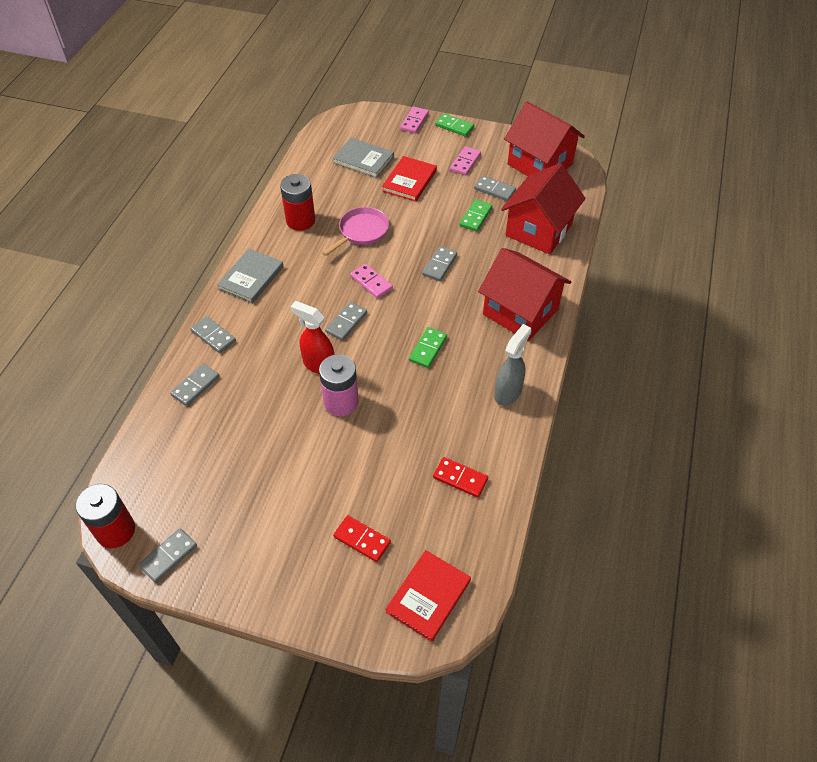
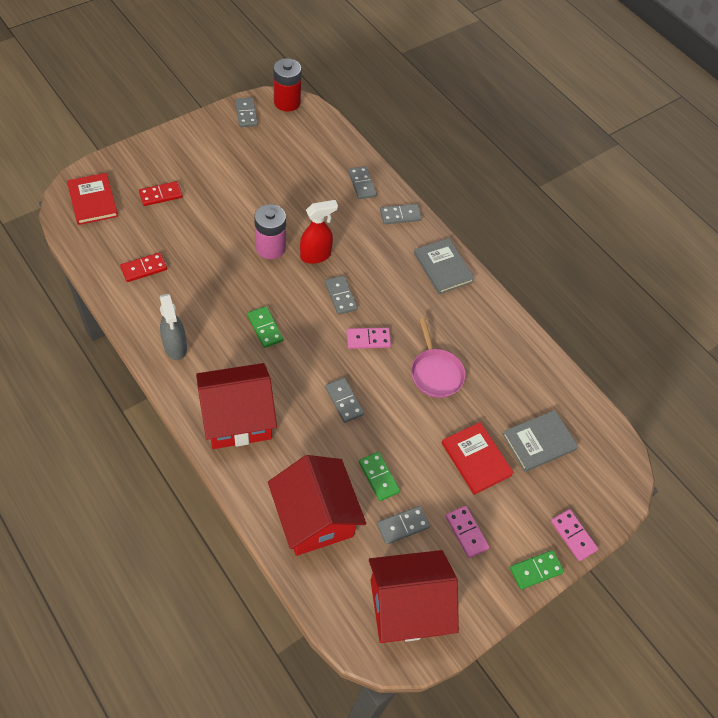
camera: 120 degrees right, 5 degrees up
red battery [280,174,315,231] -> none

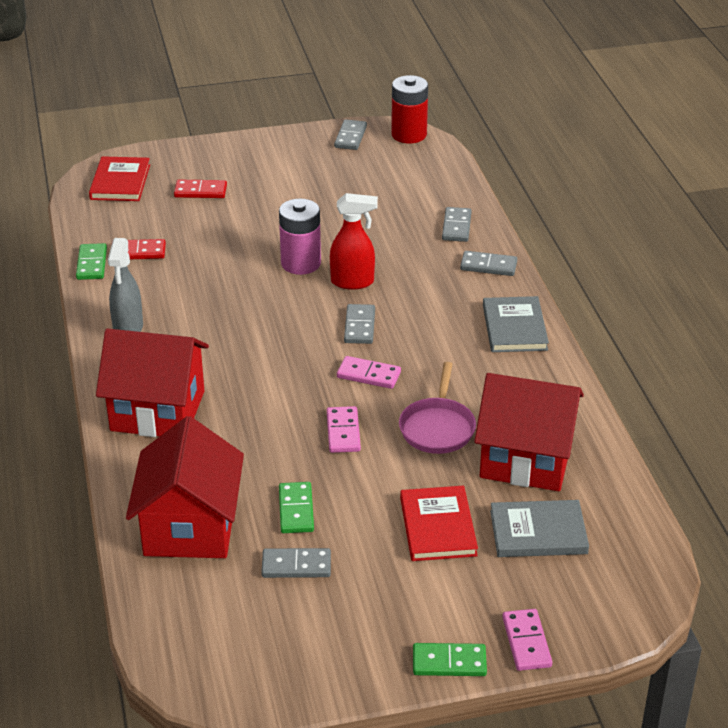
camera: 30 degrees right, 20 degrees down
green domino [247,306,283,348] -> green domino moved to [76,243,107,280]
grey domino [325,378,364,423] -> none
red house [369,550,459,643] -> red house moved to [474,373,584,491]
pink domino [445,506,489,558] -> pink domino moved to [327,406,361,453]

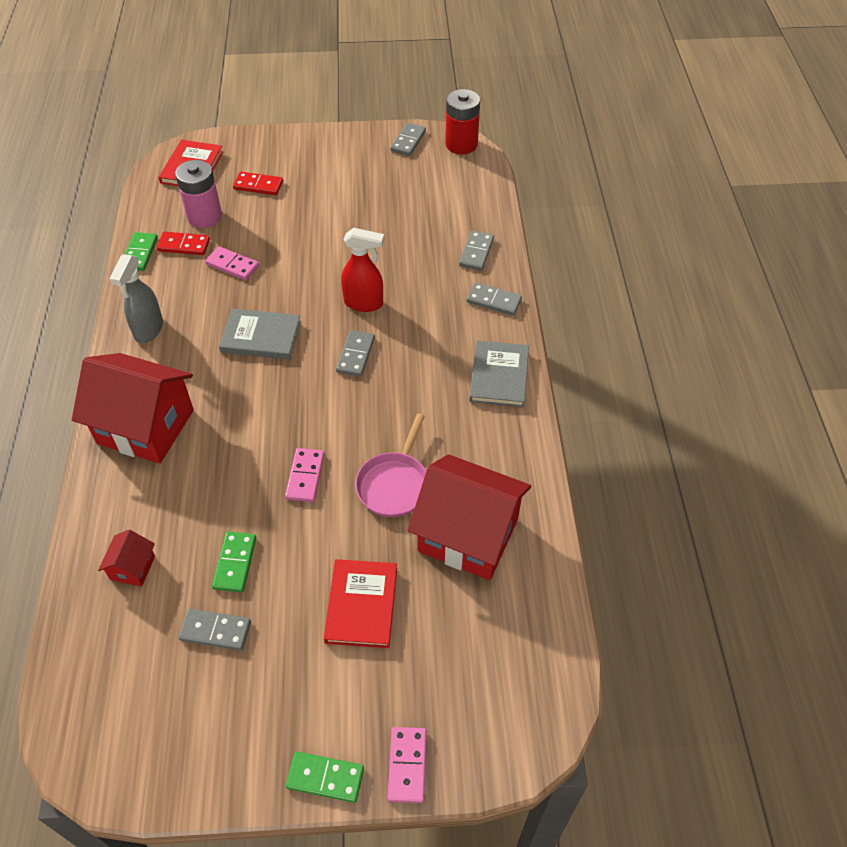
camera: 10 degrees right, 15 degrees up
red house [126,416,244,558] -> red house [98,530,155,587], size x0.44
pink battery [279,199,321,275] -> pink battery moved to [175,160,222,228]
pink domino [337,356,401,389] -> pink domino moved to [205,246,259,280]
grey book [490,500,589,557] -> grey book moved to [219,309,301,359]

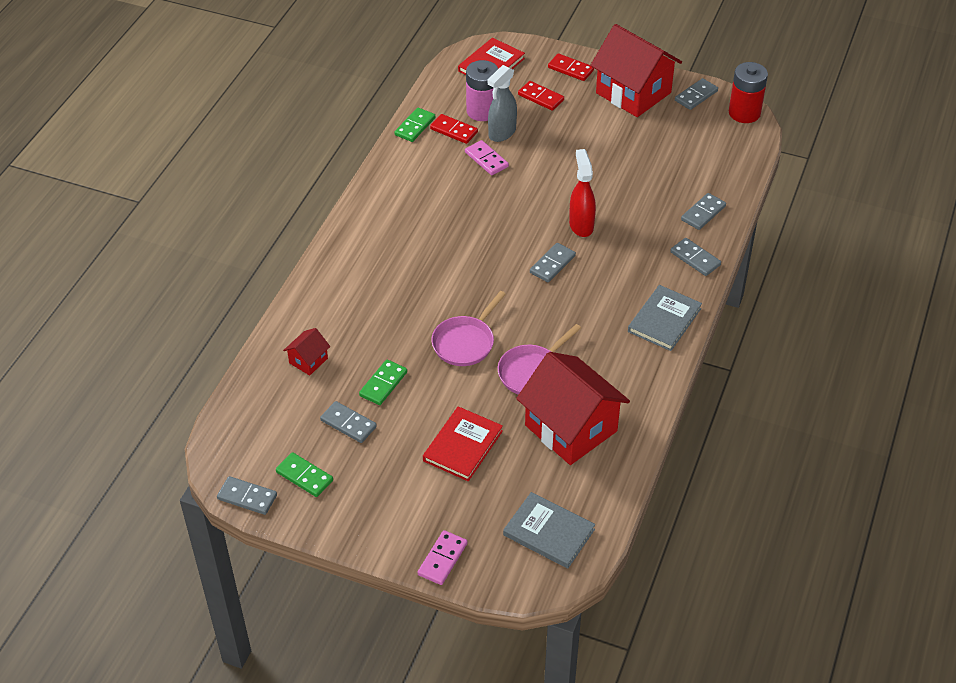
camera: 25 degrees right, 5 degrees down
red house [72,353,194,464] -> red house moved to [590,24,682,117]
grey spray bottle [109,254,163,343] -> grey spray bottle moved to [487,65,517,142]
grey book [219,309,301,359] -> grey book moved to [503,492,595,569]
pink domino [285,448,325,502] -> pink pan [431,291,506,366]
green domino [286,752,364,803] -> green domino moved to [276,452,333,497]
red spray bottle [341,228,384,312] -> red spray bottle turned 135 degrees counterclockwise [569,149,596,237]
none -> grey domino [217,476,277,515]
none -> red domino [548,53,594,81]

